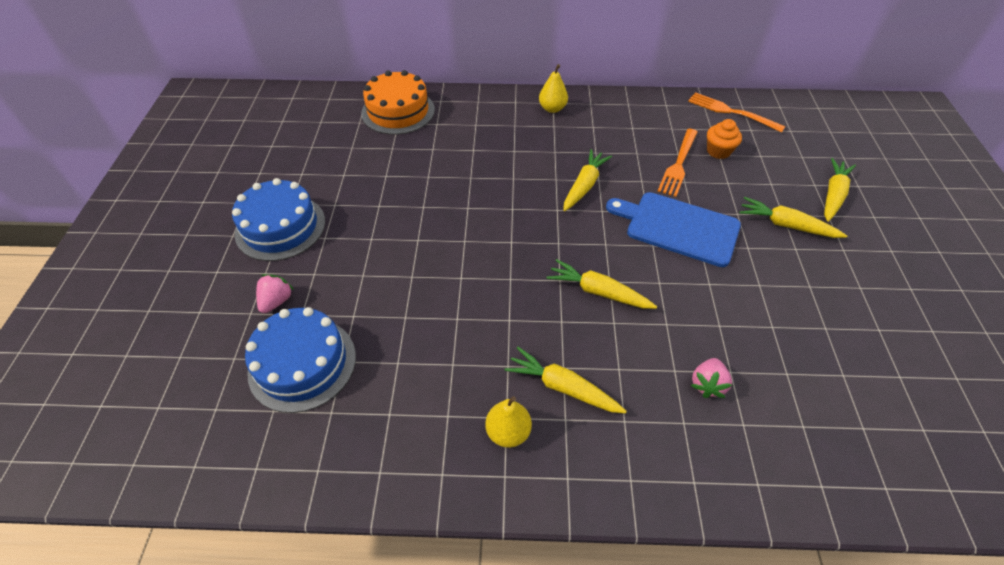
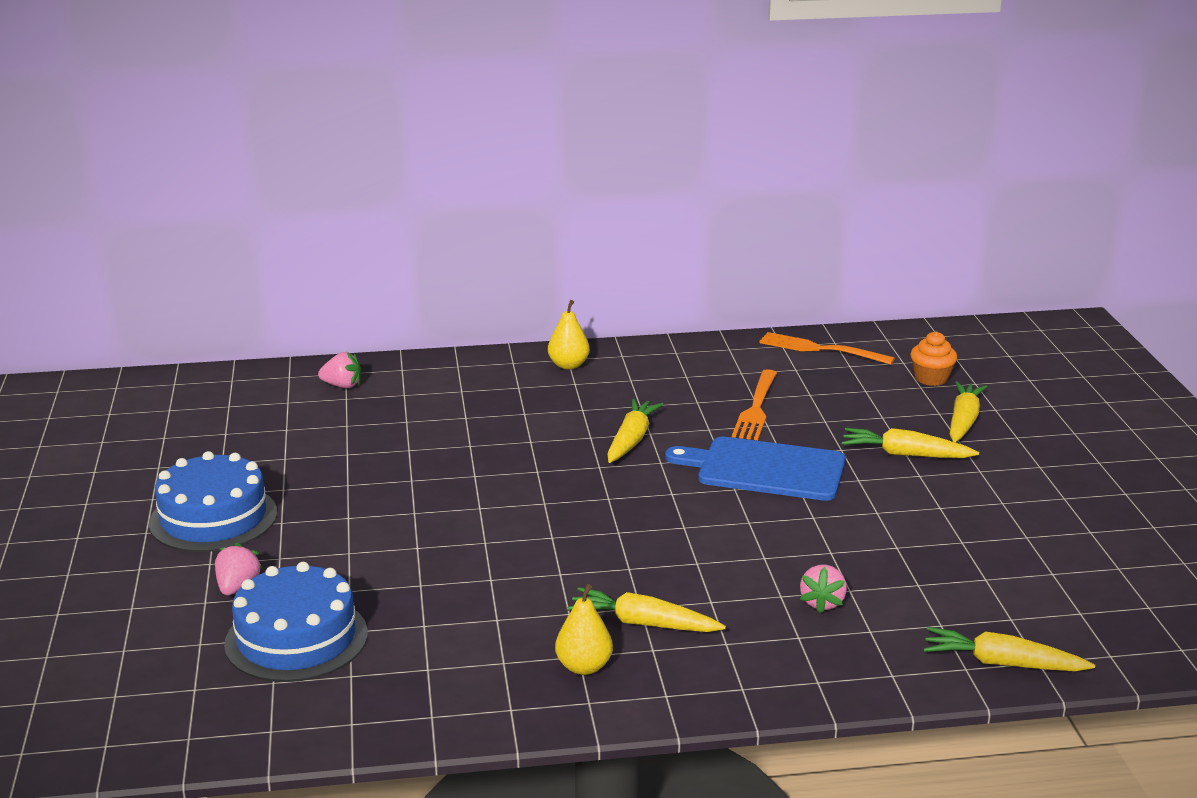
camera: 10 degrees left, 25 degrees down
orange cake [361,70,435,135] -> pink strawberry [318,352,361,388]
yellow carrot [547,259,657,309] -> yellow carrot moved to [924,627,1095,671]
orange cupcake [707,119,742,159] -> orange cupcake moved to [910,331,957,386]

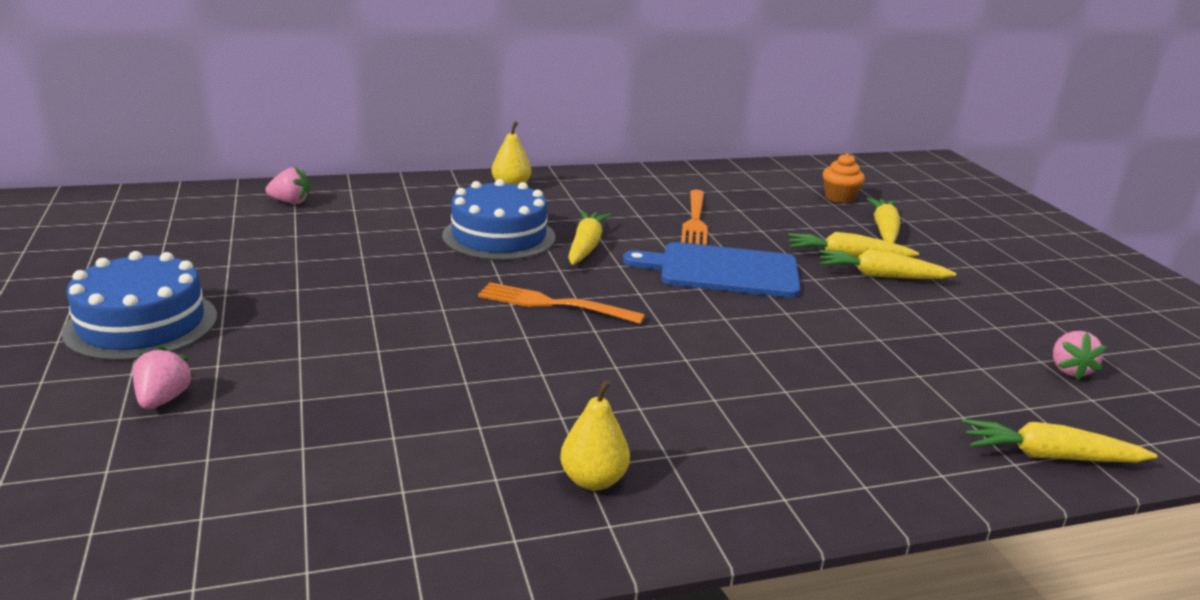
camera: 10 degrees left, 0 degrees up
blue cake [224,562,368,682] -> blue cake moved to [442,179,555,261]
yellow carrot [567,587,726,632] -> yellow carrot moved to [819,249,956,279]
orange fork [759,332,895,365] -> orange fork moved to [478,282,645,324]
pink strawberry [800,565,847,614] -> pink strawberry moved to [1053,331,1107,380]

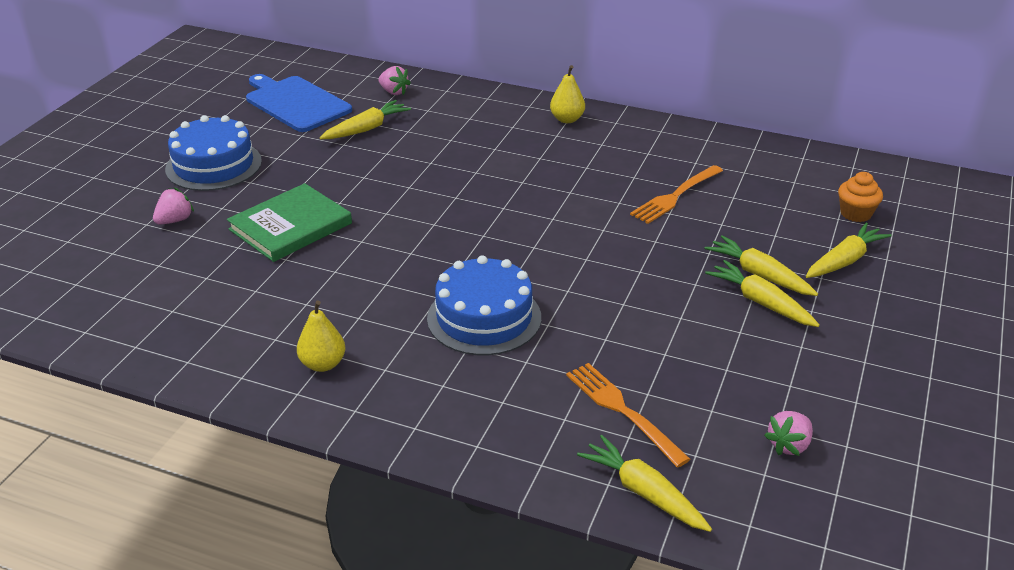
camera: 40 degrees right, 10 degrees up
blue cake [442,179,555,261] -> blue cake moved to [427,255,541,355]
orange fork [478,282,645,324] -> orange fork moved to [566,363,690,468]
yellow carrot [568,210,611,265] -> yellow carrot moved to [320,100,411,139]
blue cutting board [623,242,801,298] -> blue cutting board moved to [246,74,352,132]
none -> green book [227,183,352,262]

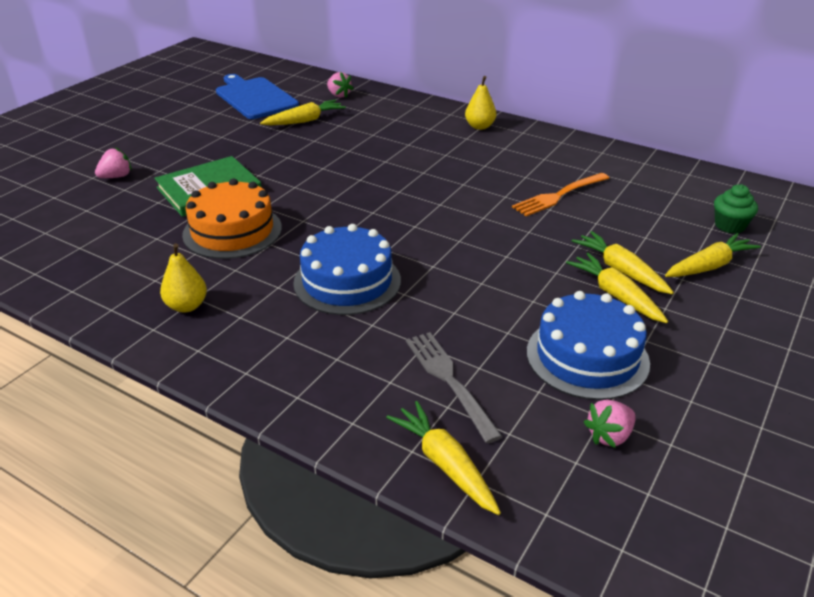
camera: 10 degrees right, 0 degrees up
blue cake [165,115,262,191] -> blue cake moved to [527,291,650,400]
orange fork [566,363,690,468] -> grey fork [406,332,502,443]
orange cupcake [838,172,883,222] -> green cupcake [714,184,758,233]
none -> orange cake [182,178,282,259]

